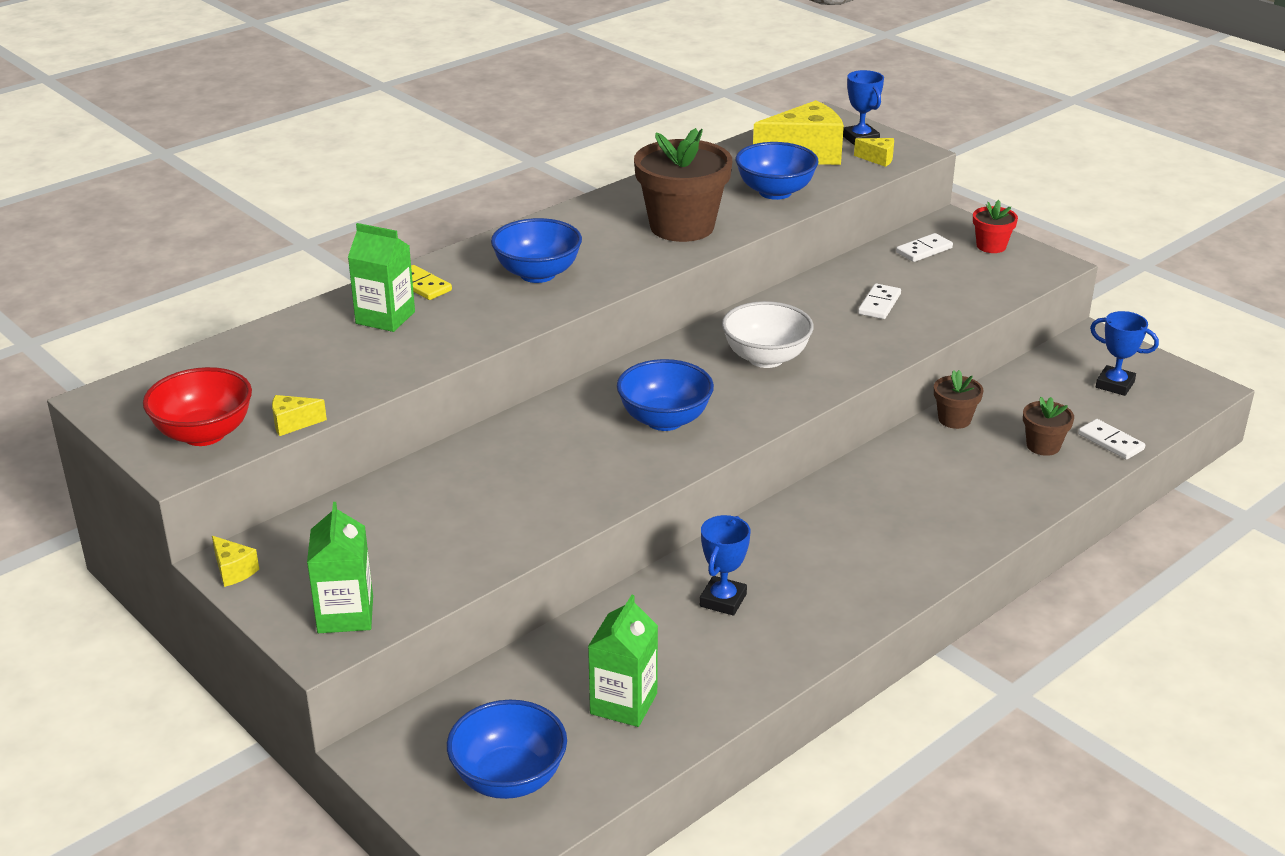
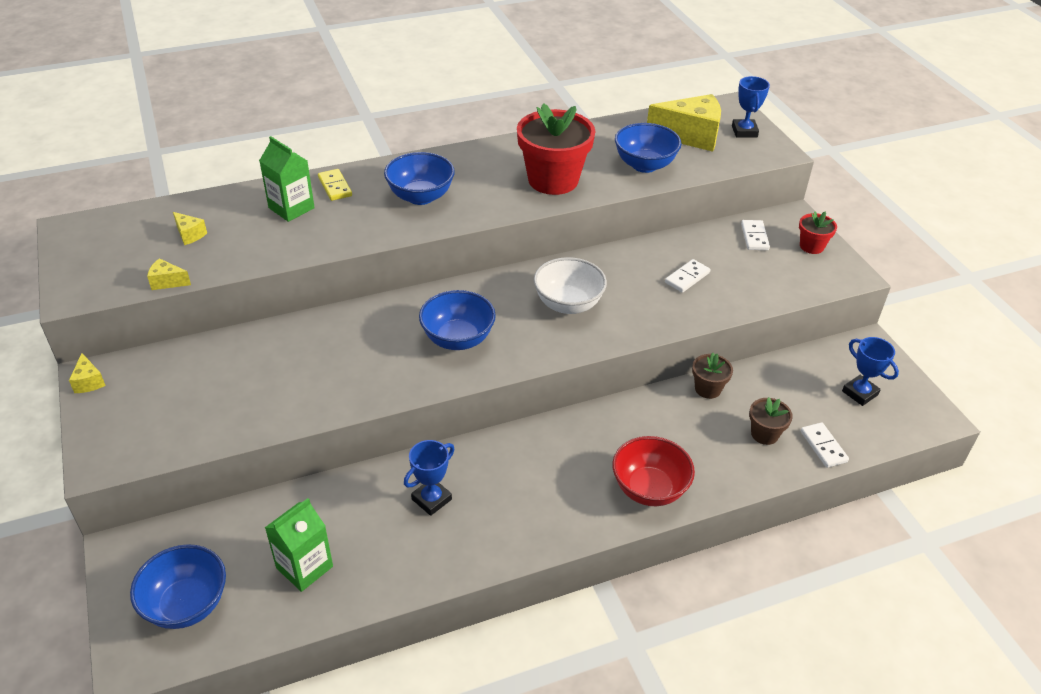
camera: 20 degrees right, 10 degrees up
red bowl [143,367,252,446] -> red bowl moved to [612,436,695,506]
green carton [307,502,373,633] -> none
brown flower pot [634,128,732,242] -> red flower pot [517,103,596,195]
yellow cheese [854,138,894,167] -> yellow cheese moved to [173,212,207,245]
white domino [896,233,953,262] -> white domino turned 75 degrees counterclockwise [741,220,770,250]

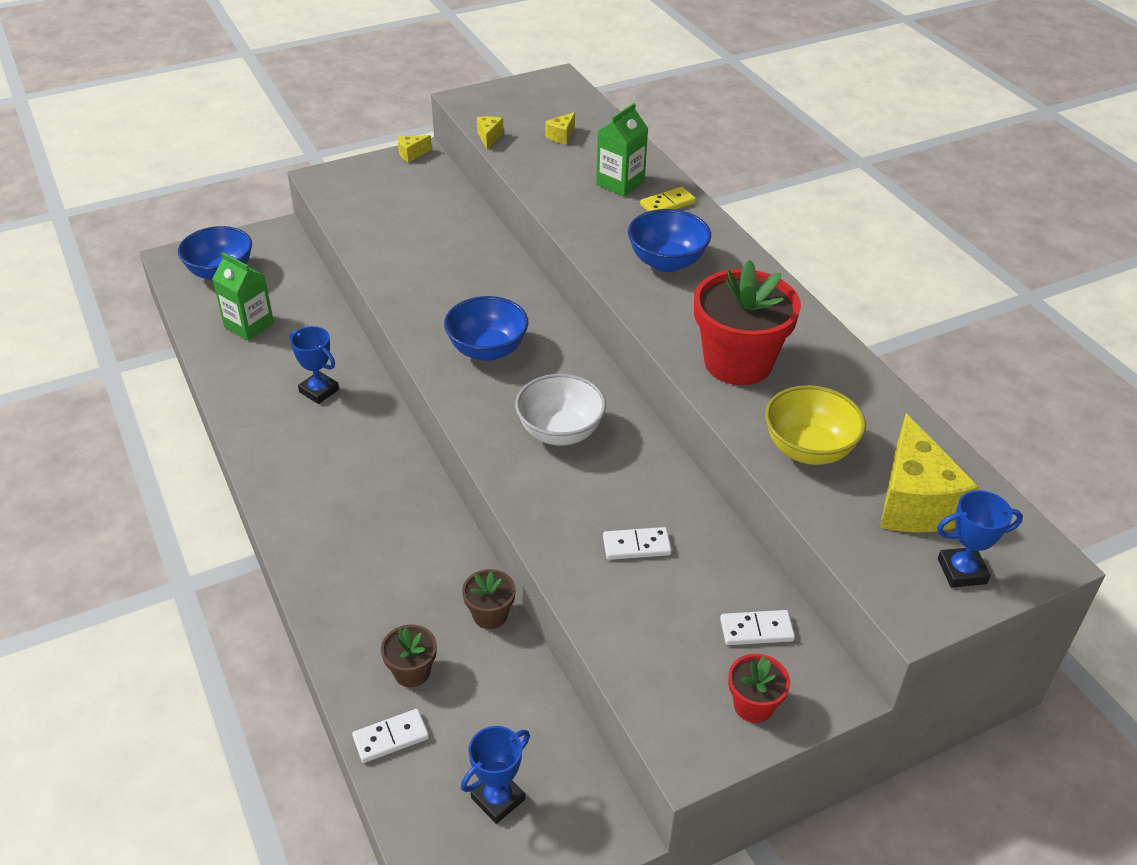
camera: 85 degrees right, 0 degrees up
red bowl [612,436,695,506] -> none
blue bowl [615,123,682,173] -> yellow bowl [765,385,866,465]
white domino [665,259,710,293] -> white domino turned 45 degrees counterclockwise [603,527,672,560]

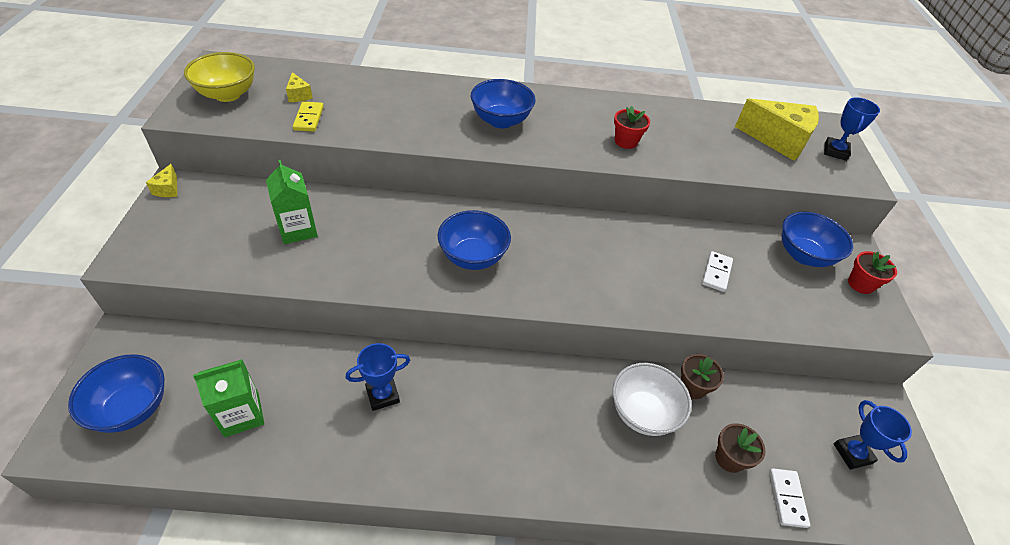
camera: 65 degrees left, 5 degrees up
yellow cheese [477,116,504,149] -> none
white bowl [515,374,606,445] -> white bowl moved to [612,363,692,436]
green carton [596,103,648,196] -> green carton moved to [266,160,318,244]
yellow domino [640,187,696,211] -> yellow domino moved to [293,101,324,132]
red flower pot [694,260,801,385] -> red flower pot [614,106,650,149], size x0.48
white domino [720,610,795,645] -> blue bowl [781,212,853,267]
yellow bowl [765,385,866,465] -> yellow bowl moved to [184,52,255,102]

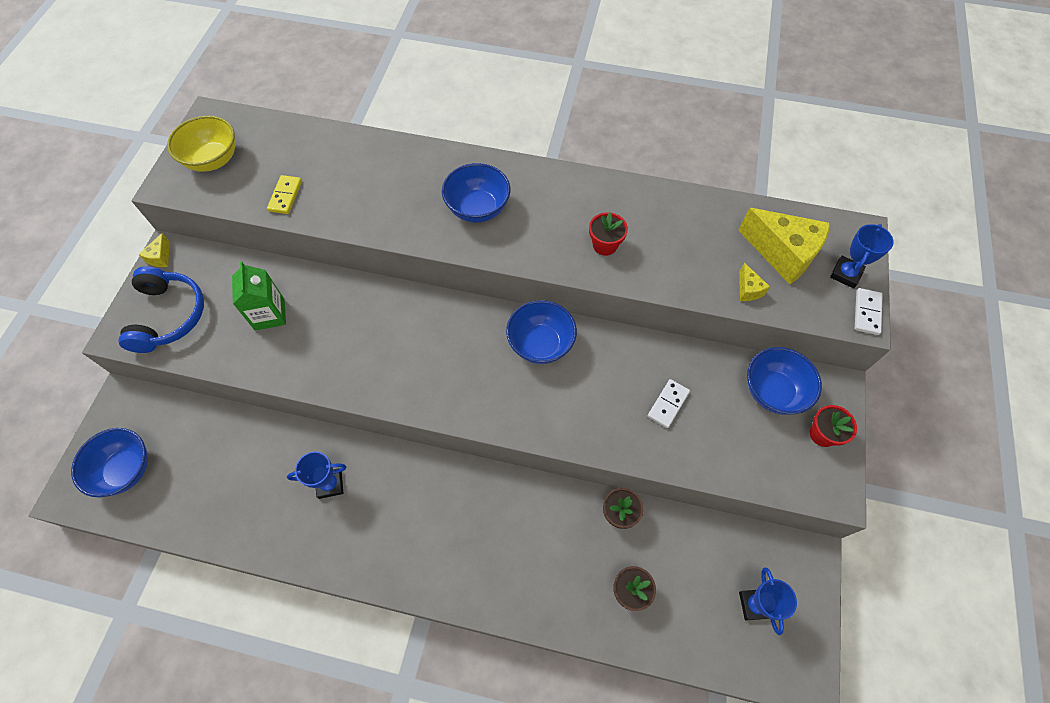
camera: 15 degrees right, 15 degrees up
green carton [193,359,264,437] -> none
yellow cheese [286,72,313,102] -> yellow cheese moved to [739,263,770,301]
blue bowl [438,210,511,270] -> blue bowl moved to [506,300,577,364]
white bowl [612,363,692,436] -> none
white domino [769,468,810,528] -> white domino moved to [855,288,883,335]
none -> blue headphones [118,266,204,353]

